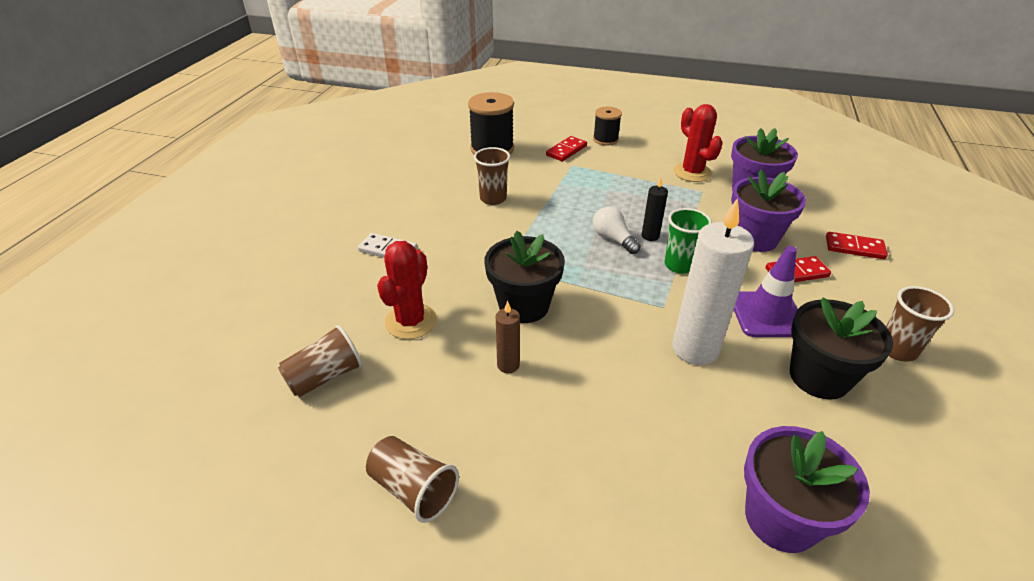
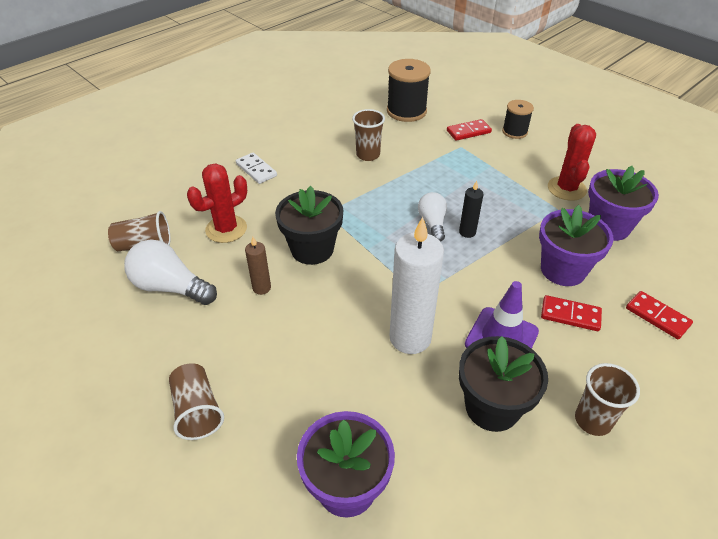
camera: 30 degrees right, 5 degrees up
brown cup [366,436,459,523] -> brown cup moved to [169,363,224,440]
green cup [664,208,712,274] -> none
none -> white light bulb [124,240,217,305]

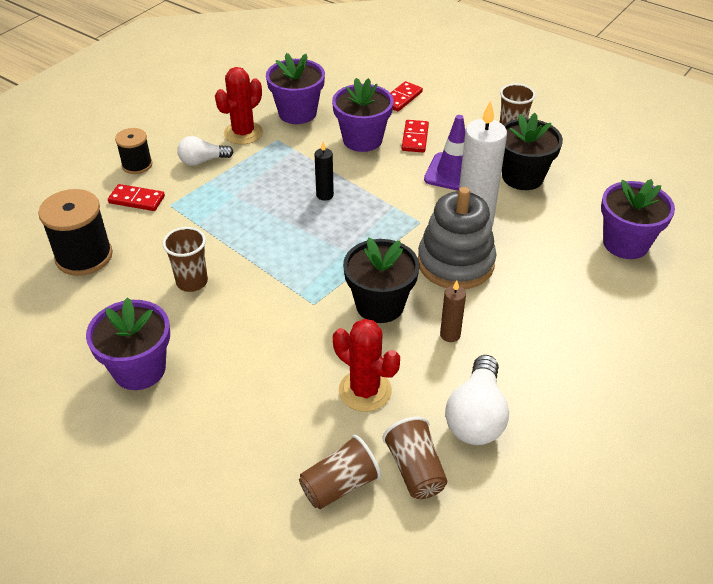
camera: 100 degrees left, 0 degrees up
brown cup [169,363,224,440] -> brown cup moved to [299,435,381,509]
white domino [236,153,277,184] -> none
white light bulb [418,192,447,242] -> white light bulb moved to [177,136,233,166]
red domino [447,119,492,141] -> red domino turned 45 degrees counterclockwise [108,184,165,211]
red cactus [548,124,596,201] -> red cactus turned 45 degrees counterclockwise [215,67,263,145]
none -> purple flower pot [86,297,170,390]
none -> grey stacking toy [418,187,496,289]

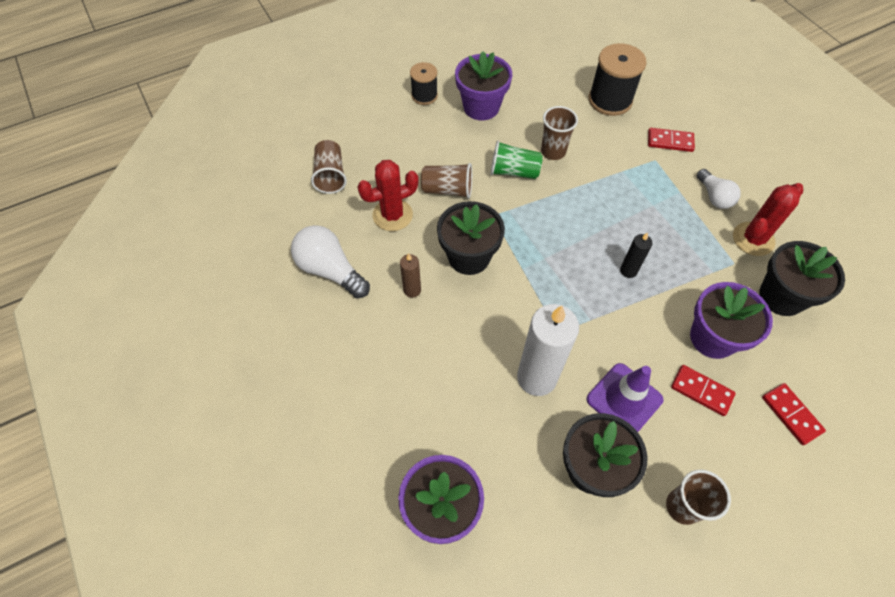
camera: 115 degrees right, 15 degrees up
red domino [108,184,165,211] -> red domino turned 60 degrees clockwise [648,128,695,152]
black spool [115,128,152,174] -> black spool moved to [410,62,438,105]
white light bulb [177,136,233,166] -> white light bulb turned 150 degrees clockwise [697,169,741,209]
red cactus [215,67,263,145] -> red cactus turned 75 degrees clockwise [733,183,804,256]
purple flower pot [266,53,325,124] -> black flower pot [759,241,845,316]
brown cup [382,417,447,499] -> brown cup moved to [421,163,472,199]
grey stacking toy [418,187,496,289] -> none
none -> green cup [490,141,543,179]

